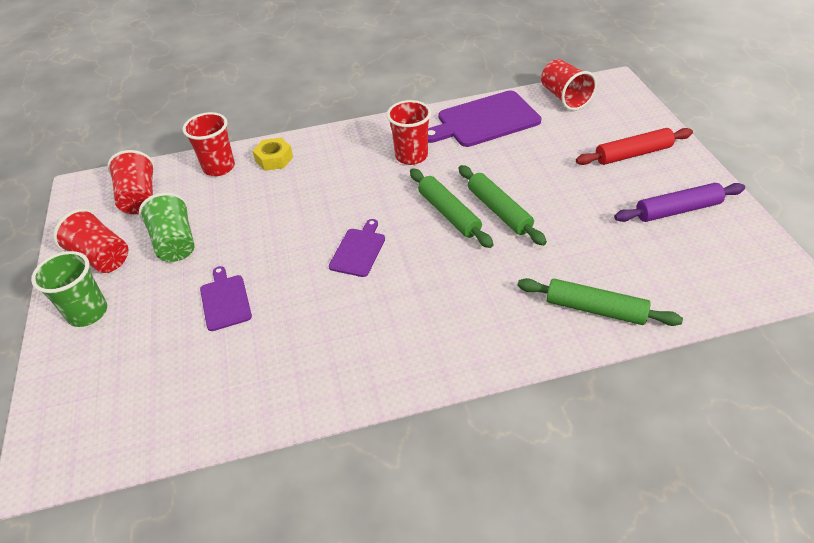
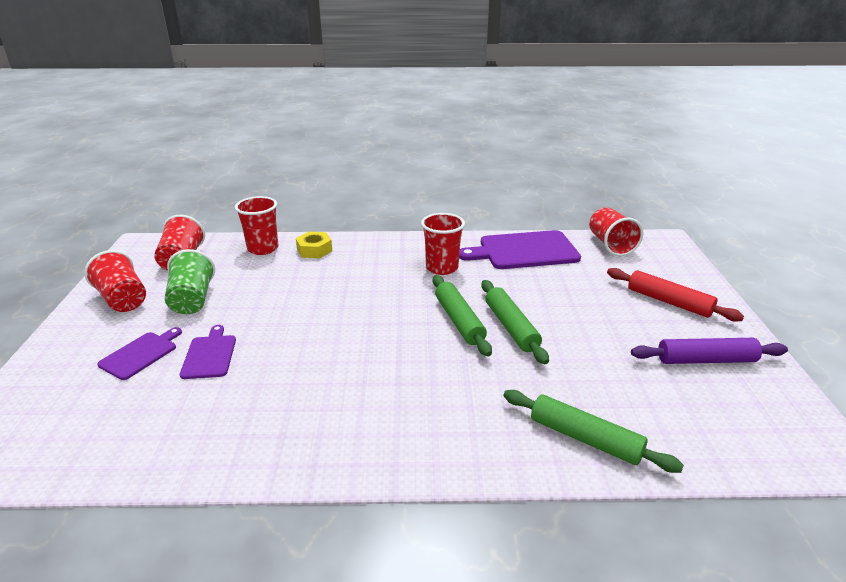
camera: 10 degrees right, 15 degrees down
green cup [31,251,107,327] -> none
purple cutting board [329,219,385,277] -> purple cutting board moved to [97,327,182,380]
red rolling pin [576,128,693,165] -> red rolling pin turned 45 degrees clockwise [607,268,744,322]

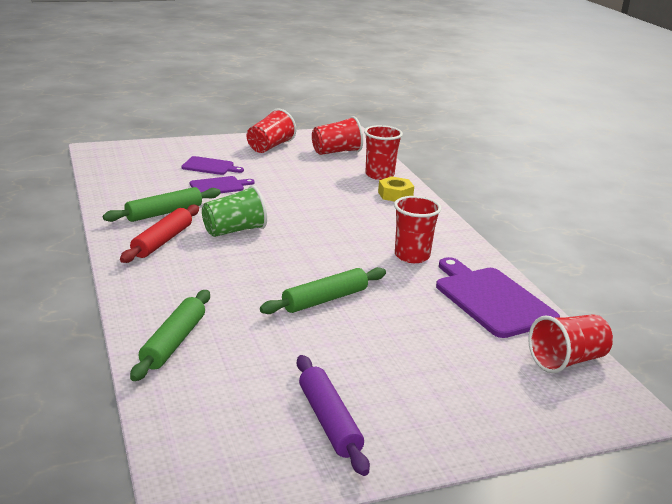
camera: 70 degrees right, 5 degrees down
green cup [165,249,215,314] -> green cup moved to [202,185,267,237]
green rolling pin [432,275,492,356] -> green rolling pin moved to [103,187,221,222]
red rolling pin [607,268,744,322] -> red rolling pin moved to [120,205,199,263]

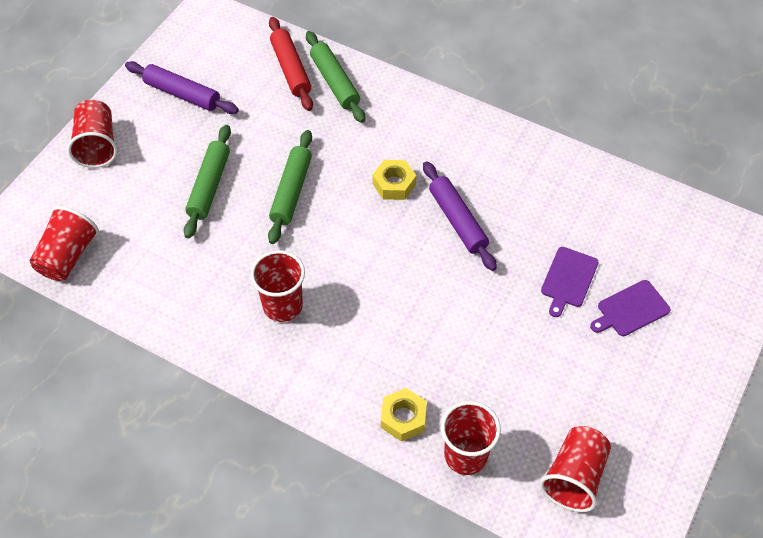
camera: 140 degrees right, 30 degrees up
green rolling pin [103,187,221,222] -> green rolling pin moved to [184,125,231,239]
red rolling pin [120,205,199,263] -> red rolling pin moved to [269,17,313,111]
green cup [202,185,267,237] -> purple rolling pin [423,161,497,271]
red cup [247,109,296,153] -> red cup moved to [67,100,117,168]
purple cutting board [436,257,560,338] -> none
none -> yellow nut [372,160,416,200]

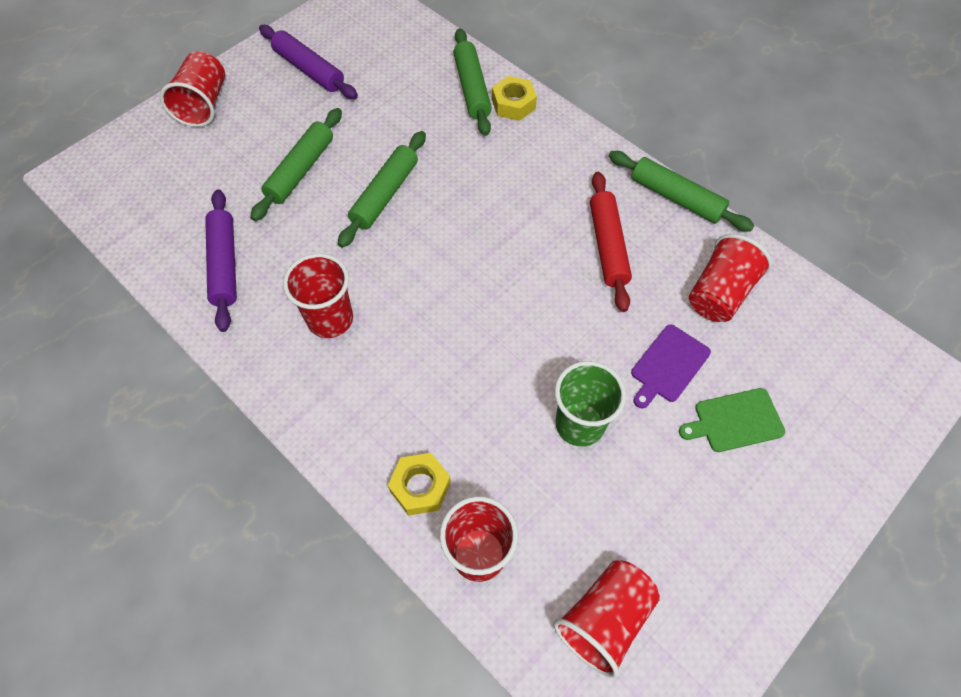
camera: 15 degrees right, 5 degrees up
red cup [30,206,99,281] -> red cup moved to [689,234,772,322]
red rolling pin [269,17,313,111] -> red rolling pin moved to [590,172,632,312]
yellow nut [372,160,416,200] -> yellow nut moved to [492,76,537,121]
purple rolling pin [423,161,497,271] -> purple rolling pin moved to [205,190,237,332]
purple cutting board [590,280,671,336] -> green cutting board [679,388,785,452]
none -> green cup [555,361,626,447]
none -> green rolling pin [609,151,755,231]

